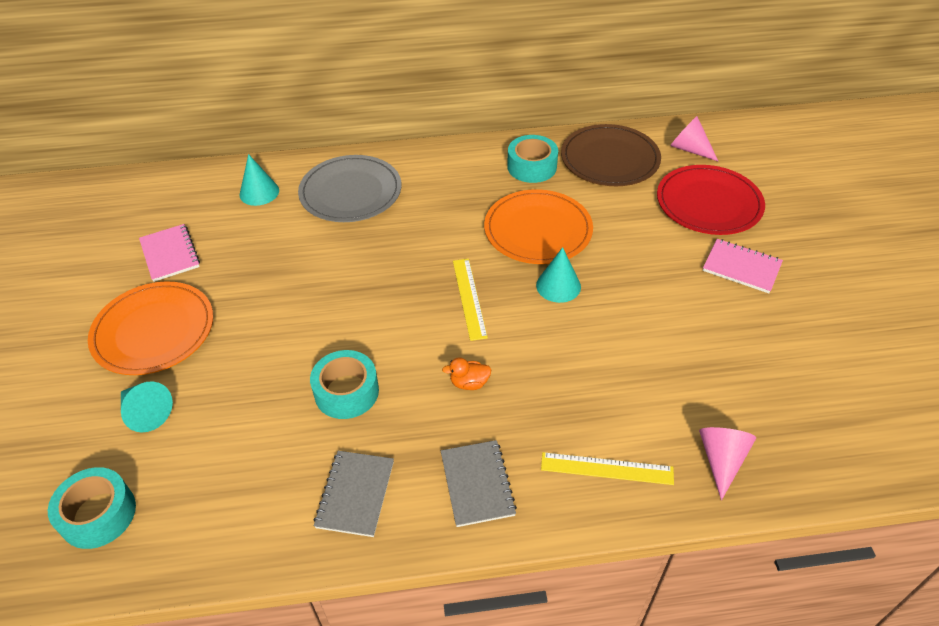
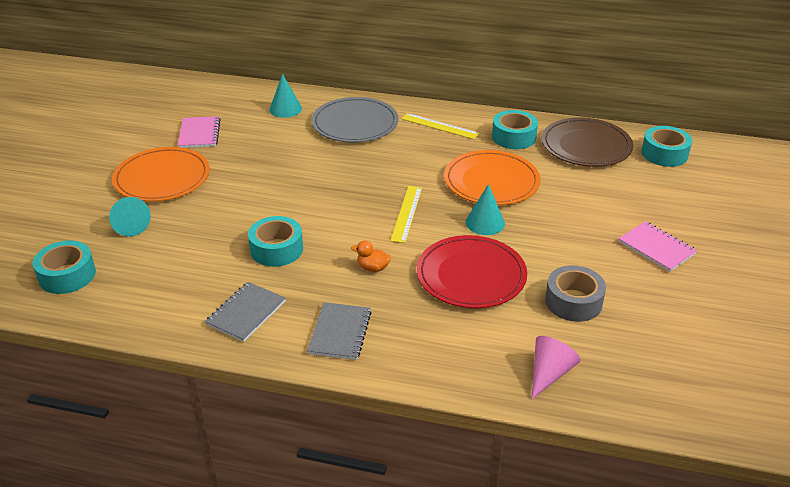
camera: 20 degrees right, 10 degrees down
yellow ruler [541,452,674,485] -> yellow ruler moved to [401,113,480,139]
red plate [657,165,765,235] -> red plate moved to [417,235,527,308]
pink cone [670,116,718,161] -> turquoise tape [641,126,692,167]
none -> grey tape [545,265,606,322]

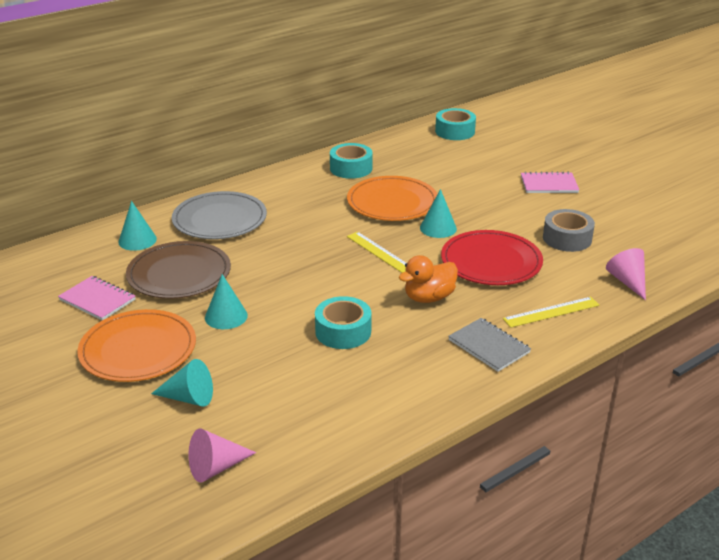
camera: 50 degrees left, 5 degrees down
turquoise tape [33,241,96,294] -> pink cone [189,428,256,483]
grey notebook [205,282,286,342] -> none
orange duck [351,241,391,272] -> orange duck [399,255,458,303], size x1.70
yellow ruler [401,113,480,139] -> yellow ruler moved to [503,297,599,328]
brown plate [542,117,633,167] -> brown plate moved to [126,241,231,299]
none -> turquoise cone [205,274,248,329]

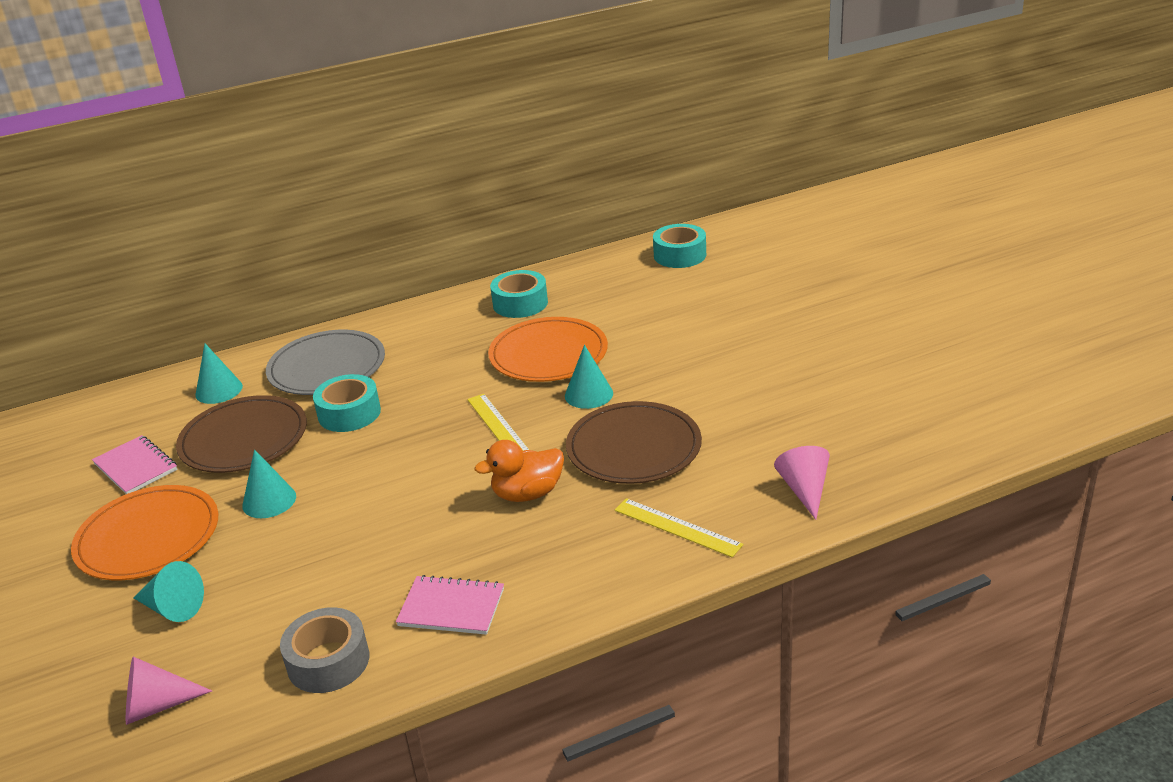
camera: 15 degrees right, 0 degrees up
turquoise tape [315,296,372,349] -> turquoise tape moved to [313,374,381,432]
red plate [441,230,543,285] -> brown plate [566,401,702,484]
grey notebook [448,318,531,372] -> none
yellow ruler [503,297,599,328] -> yellow ruler turned 45 degrees clockwise [615,498,743,557]
pink notebook [521,171,579,193] -> pink notebook moved to [396,575,504,635]
grey tape [543,209,595,252] -> grey tape moved to [280,607,369,693]

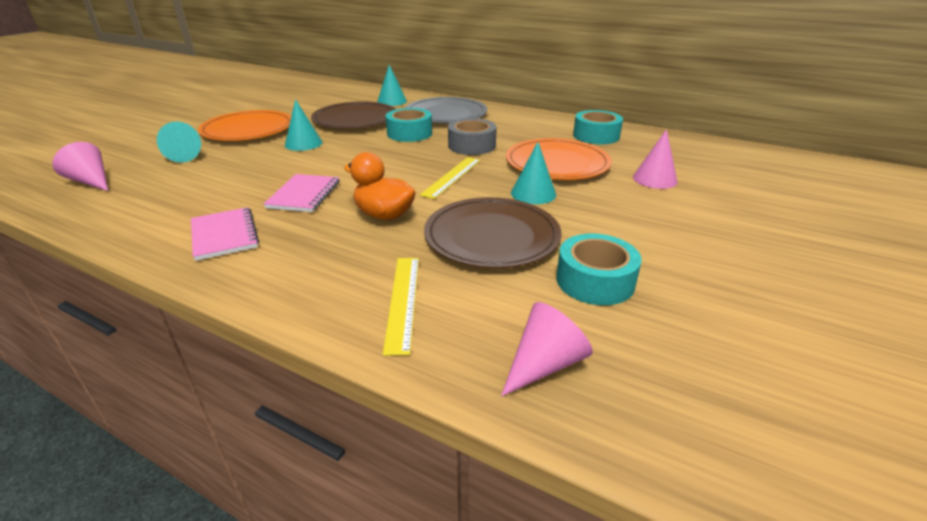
camera: 50 degrees right, 0 degrees up
pink notebook [92,435,178,494] -> pink notebook moved to [264,174,339,212]
grey tape [280,607,369,693] -> grey tape moved to [448,118,497,155]
turquoise tape [653,224,706,268] -> turquoise tape moved to [556,233,642,305]
none -> pink cone [633,129,677,189]

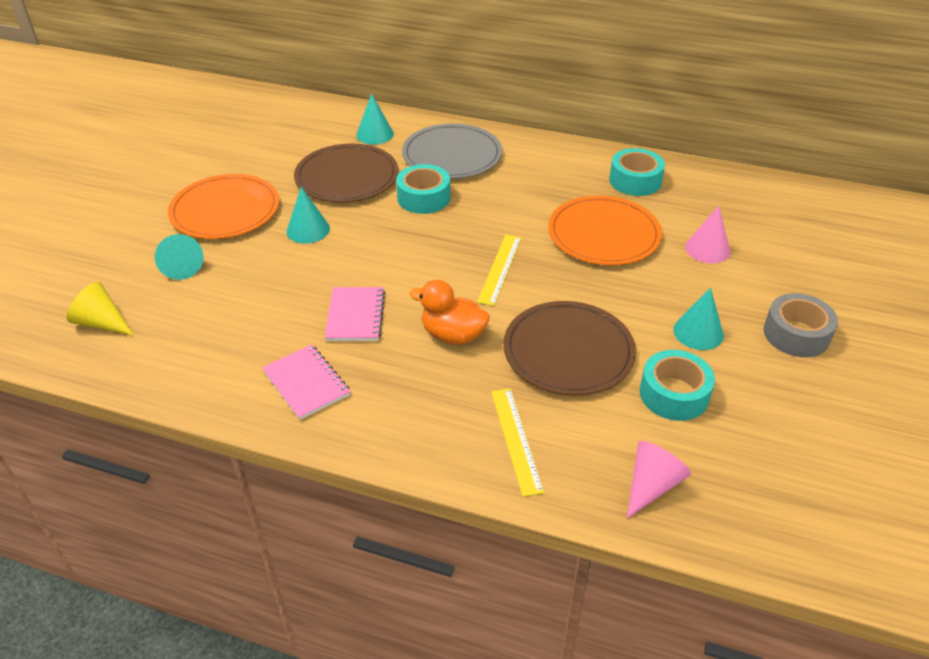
camera: 10 degrees left, 10 degrees up
pink cone [52,142,108,191] -> yellow cone [67,282,134,336]
grey tape [448,118,497,155] -> grey tape moved to [764,293,838,357]
turquoise cone [511,142,556,204] -> turquoise cone moved to [673,288,724,350]

